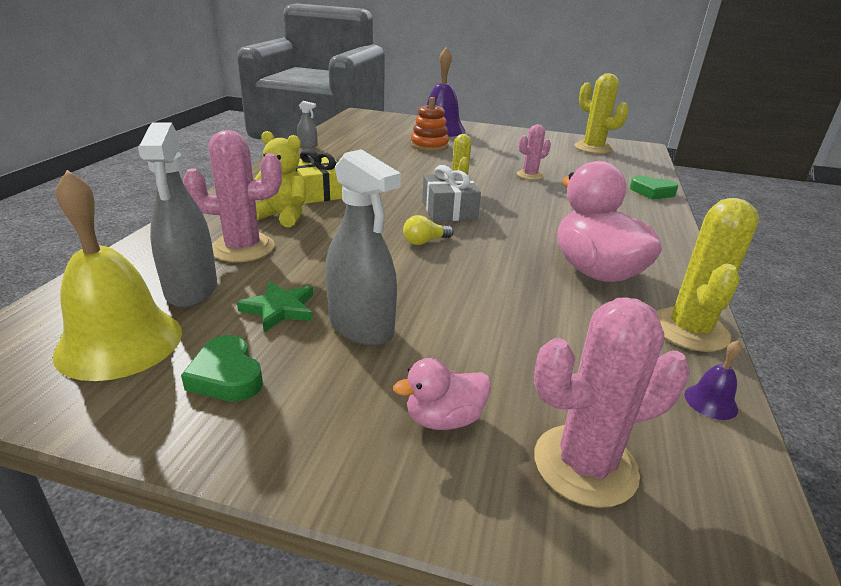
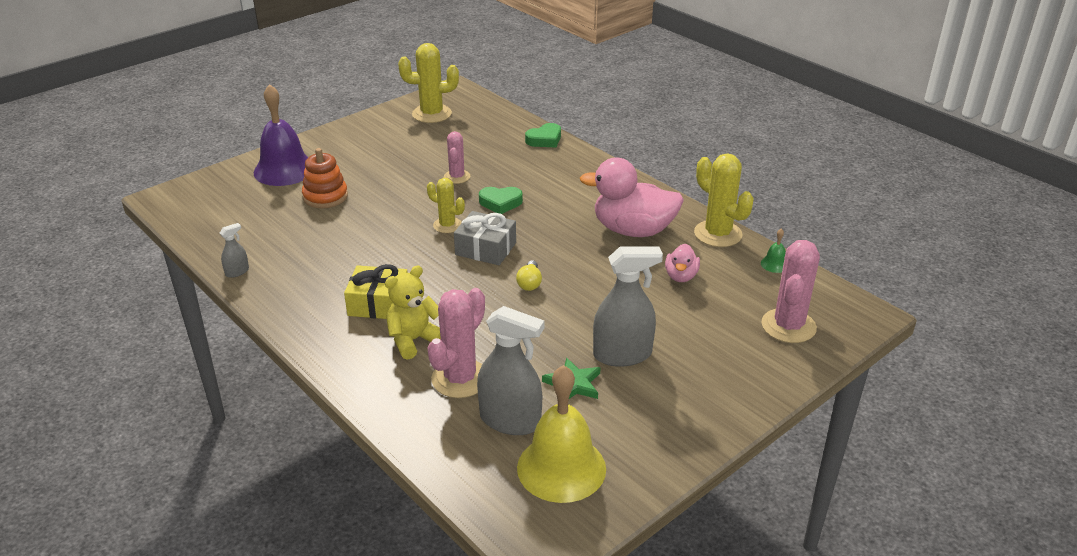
camera: 55 degrees left, 5 degrees up
green heart [181,335,263,402] -> green heart moved to [479,187,523,214]
pink duck [393,358,491,430] -> pink duck moved to [665,244,700,282]
purple bell [684,341,742,420] -> green bell [761,229,786,273]

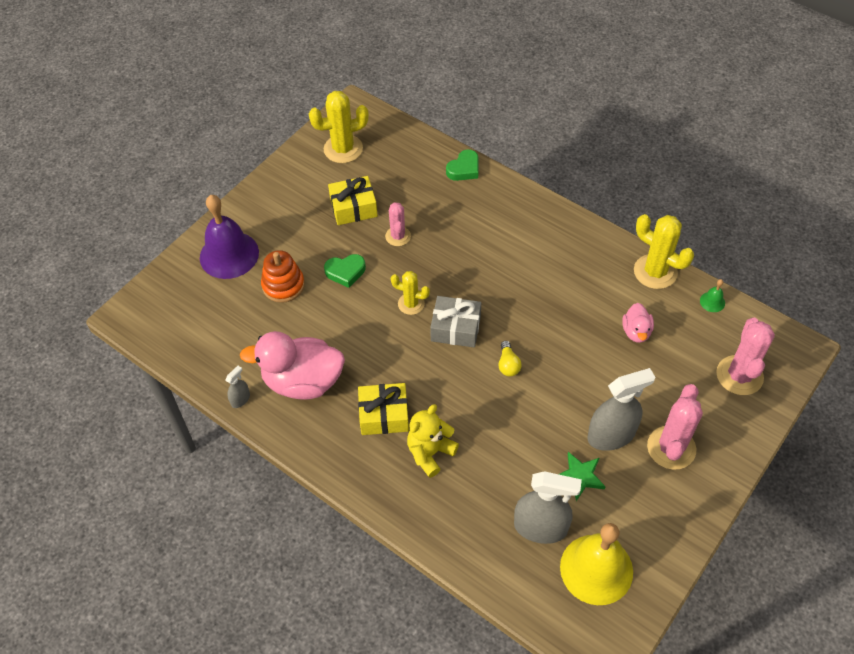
camera: 10 degrees left, 20 degrees up
pink cactus [428,288,485,398] -> pink cactus moved to [647,384,703,470]
green heart [479,187,523,214] -> green heart moved to [324,254,366,288]
pink duck [580,158,684,237] -> pink duck moved to [240,331,345,400]
none -> yellow gift [328,176,378,225]

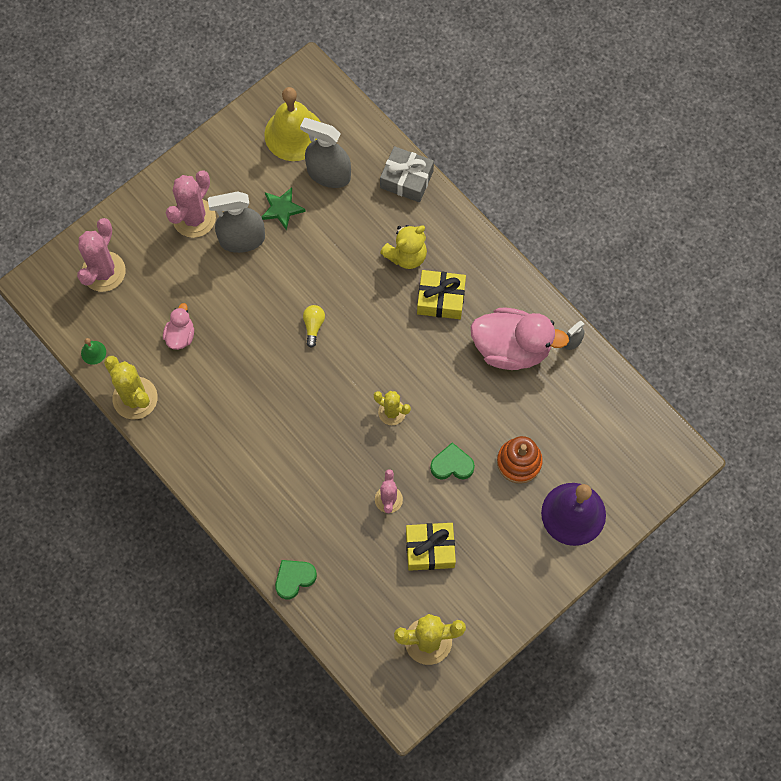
camera: 170 degrees left, 15 degrees up
grey gift [430,296,481,348] -> grey gift moved to [380,146,434,202]

